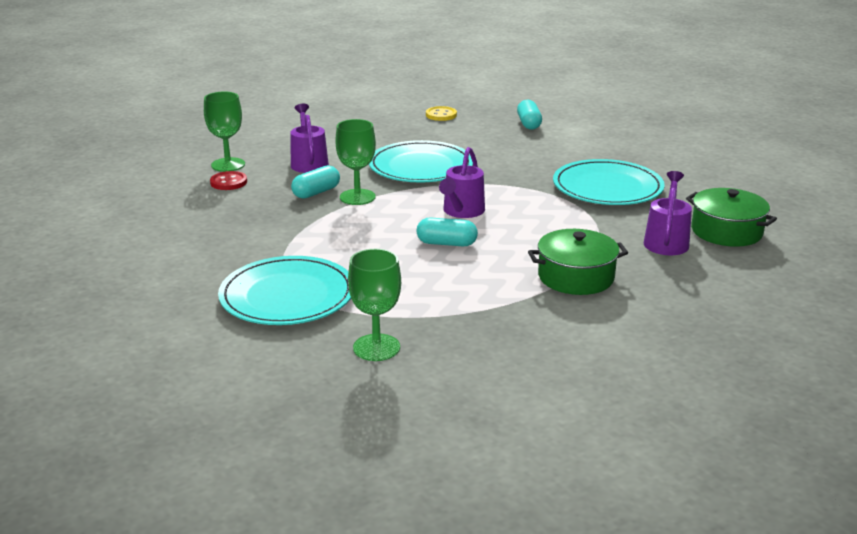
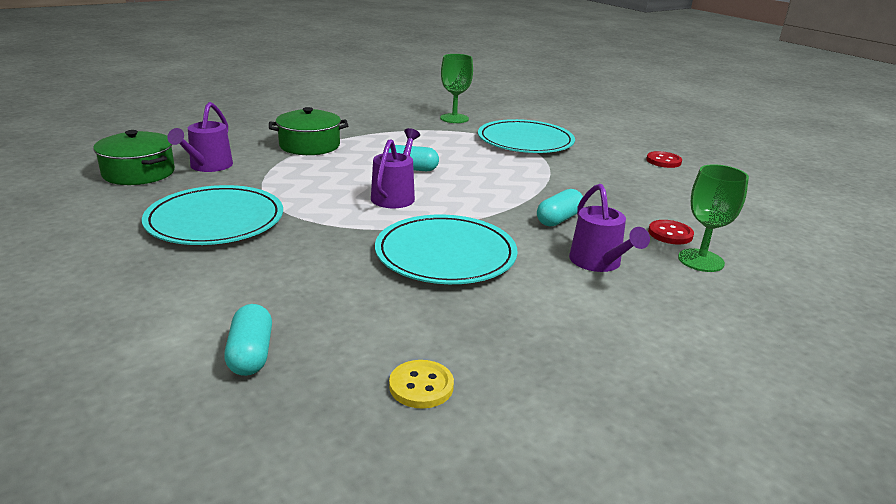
camera: 175 degrees right, 0 degrees up
green goblet [335,119,376,205] -> none
none -> red button [646,151,682,168]

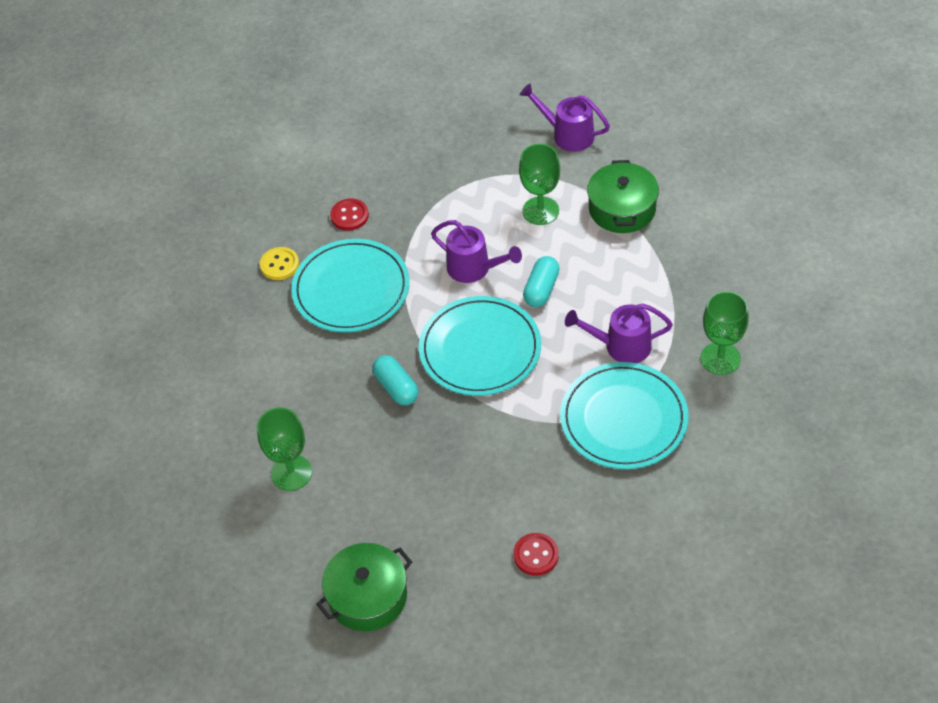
camera: 110 degrees right, 25 degrees up
green pot [93,130,175,185] -> green pot moved to [316,543,412,631]
turquoise plate [142,185,283,245] -> turquoise plate moved to [419,296,541,396]
turquoise capsule [224,304,272,376] -> none
yellow button [389,360,454,408] -> yellow button moved to [260,247,299,280]
purple watering can [569,184,650,272] -> purple watering can moved to [565,303,673,363]
red button [648,220,694,245] -> red button moved to [330,199,369,231]
none -> green goblet [519,144,560,225]

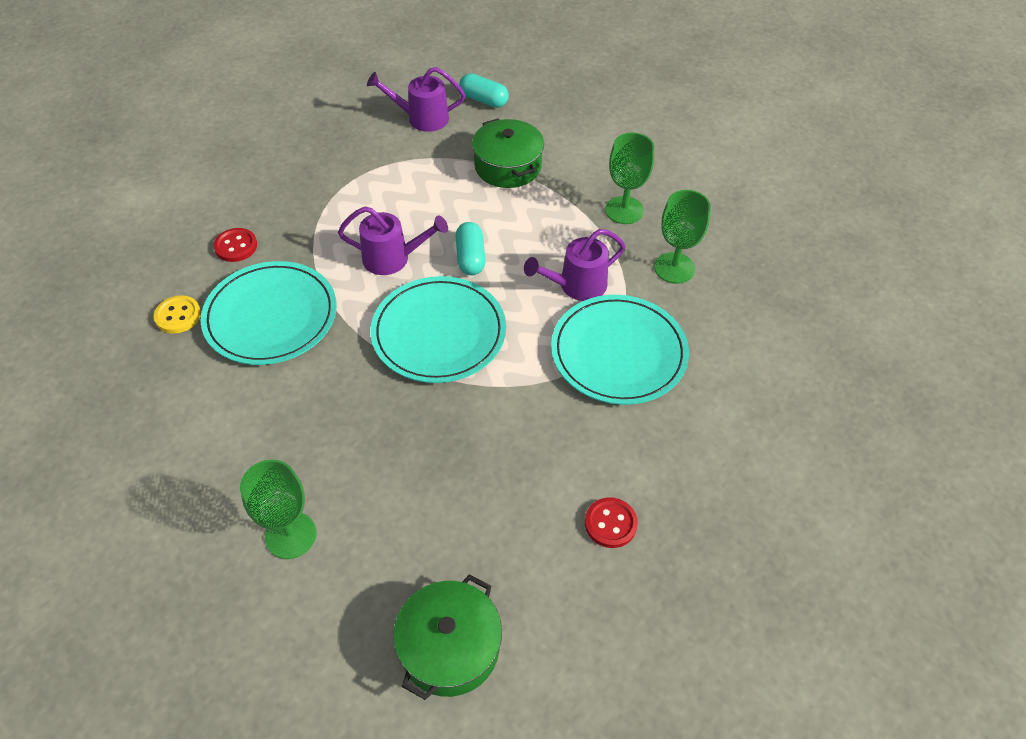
camera: 30 degrees left, 0 degrees up
turquoise capsule [372,355,418,405] -> turquoise capsule moved to [459,73,509,108]
green goblet [519,144,560,225] -> green goblet moved to [605,132,654,224]

